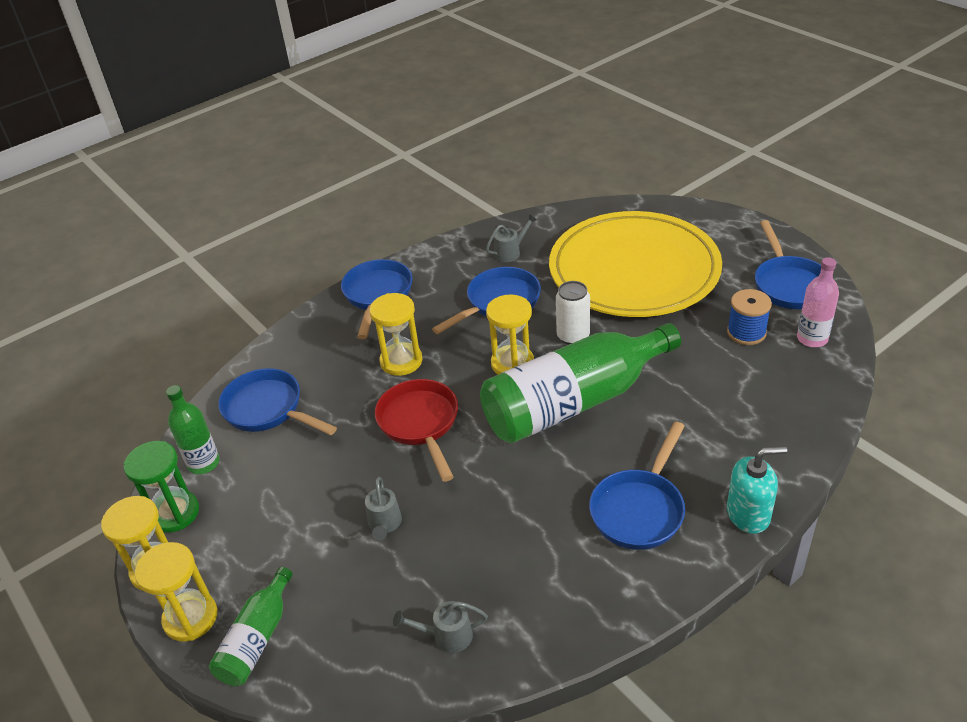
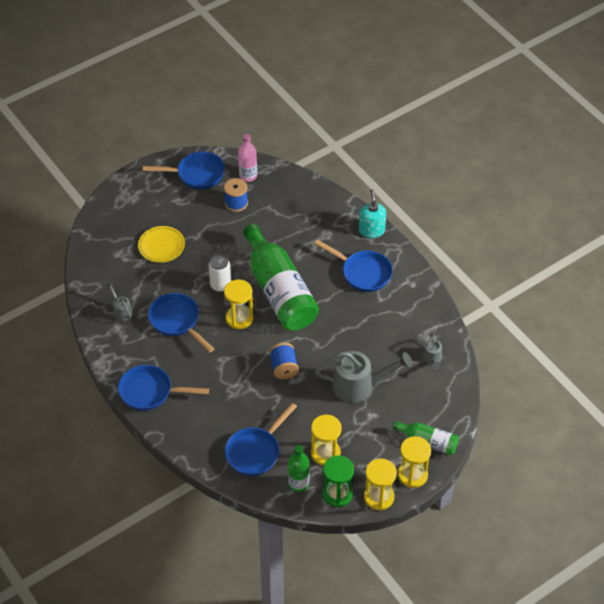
camera: 90 degrees left, 10 degrees up
grey watering can [365,477,402,540] -> grey watering can [315,351,412,403], size x2.03
yellow hourglass [369,293,422,376] -> yellow hourglass moved to [311,415,342,466]
red pan [375,379,458,482] -> blue spool [269,343,299,379]
yellow plate [549,211,722,317] -> yellow plate [138,226,185,263], size x0.41

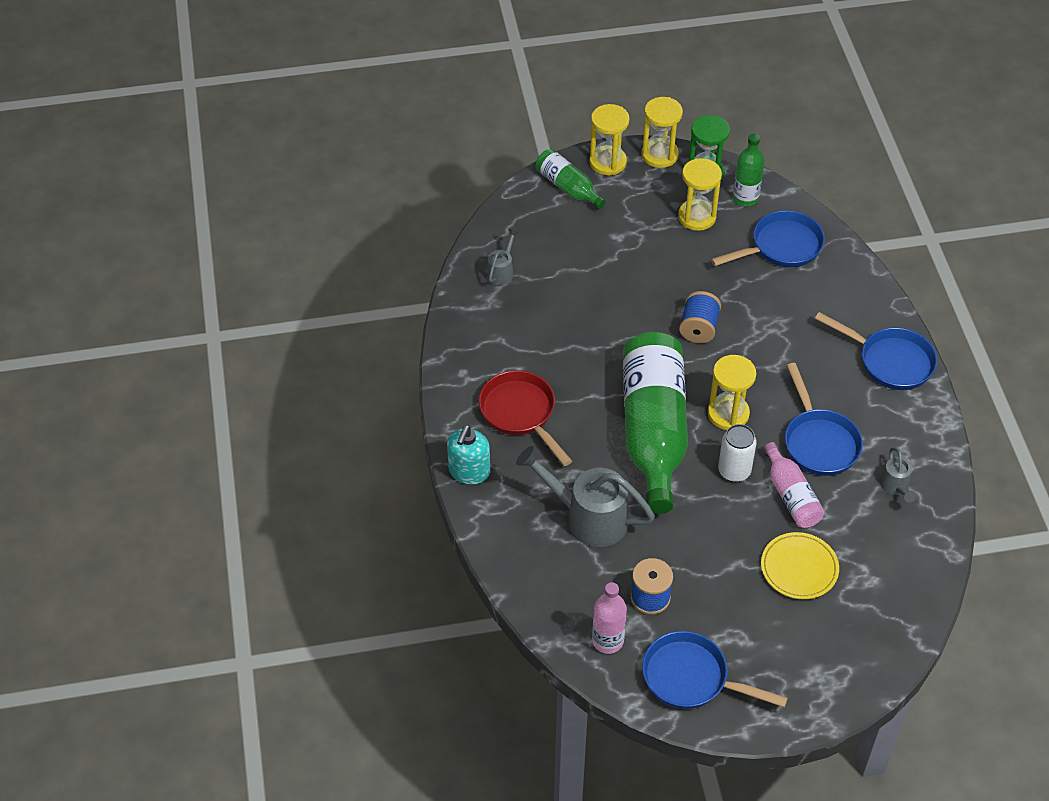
camera: 155 degrees left, 0 degrees up
blue pan [315,240,393,292] -> red pan [478,370,572,466]
grey watering can [315,351,412,403] -> grey watering can moved to [516,446,655,547]
none -> pink bottle [764,442,825,528]

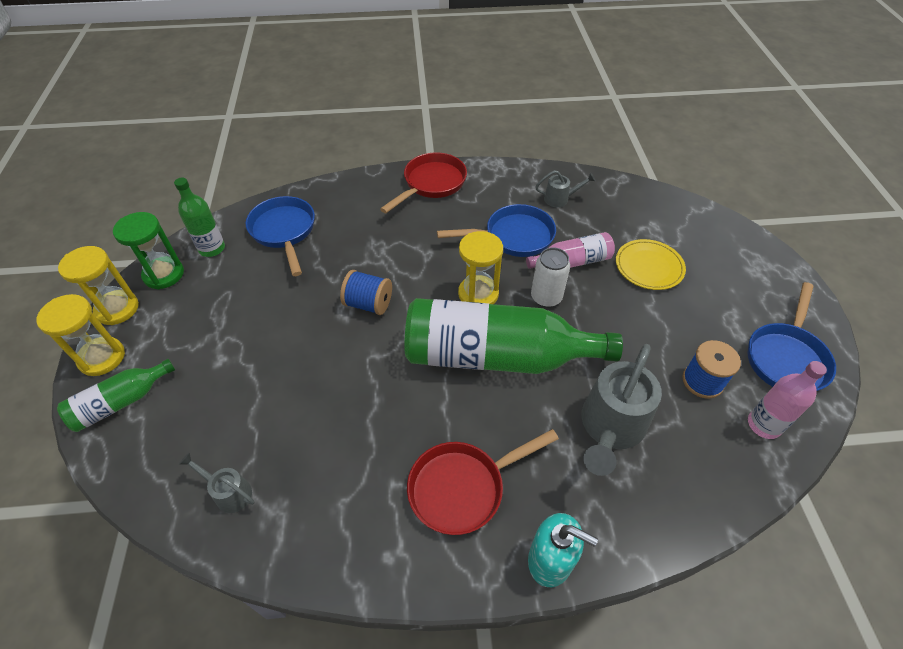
camera: 85 degrees left, 0 degrees up
yellow hourglass [678,158,722,231] -> none
blue pan [815,312,937,390] -> red pan [380,152,467,213]

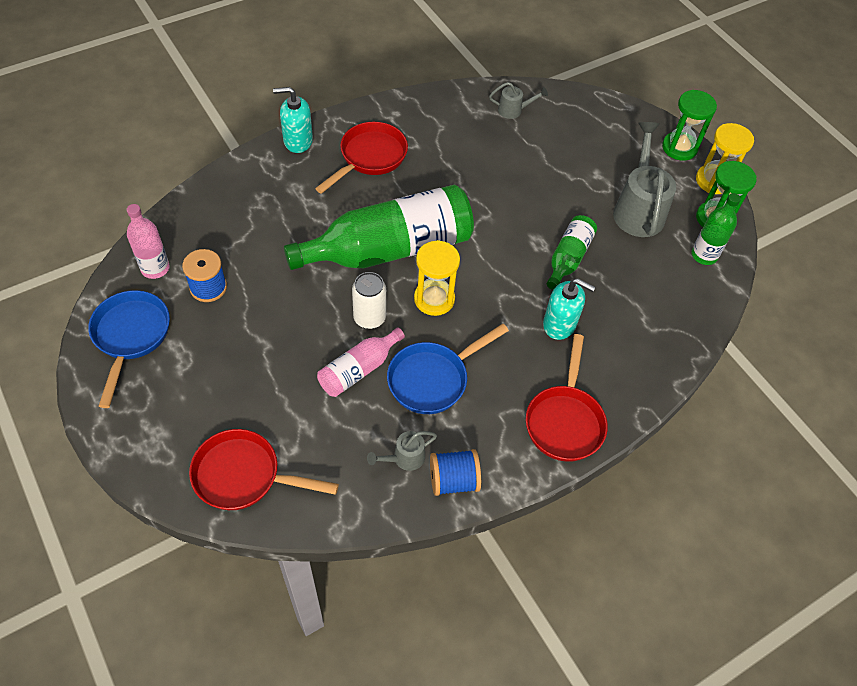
camera: 150 degrees right, 5 degrees up
yellow hourglass [36,294,125,376] -> green hourglass [662,90,717,161]
green bottle [57,359,175,432] -> green bottle moved to [547,215,597,290]
blue pan [246,196,315,276] -> none
blue spool [340,270,392,315] -> blue spool moved to [430,449,481,496]
grey watering can [581,344,662,476] -> grey watering can moved to [613,122,676,237]
yellow plate [616,239,686,290] -> none
none -> red pan [189,429,339,510]
none -> turquoise soap dispenser [543,278,595,340]

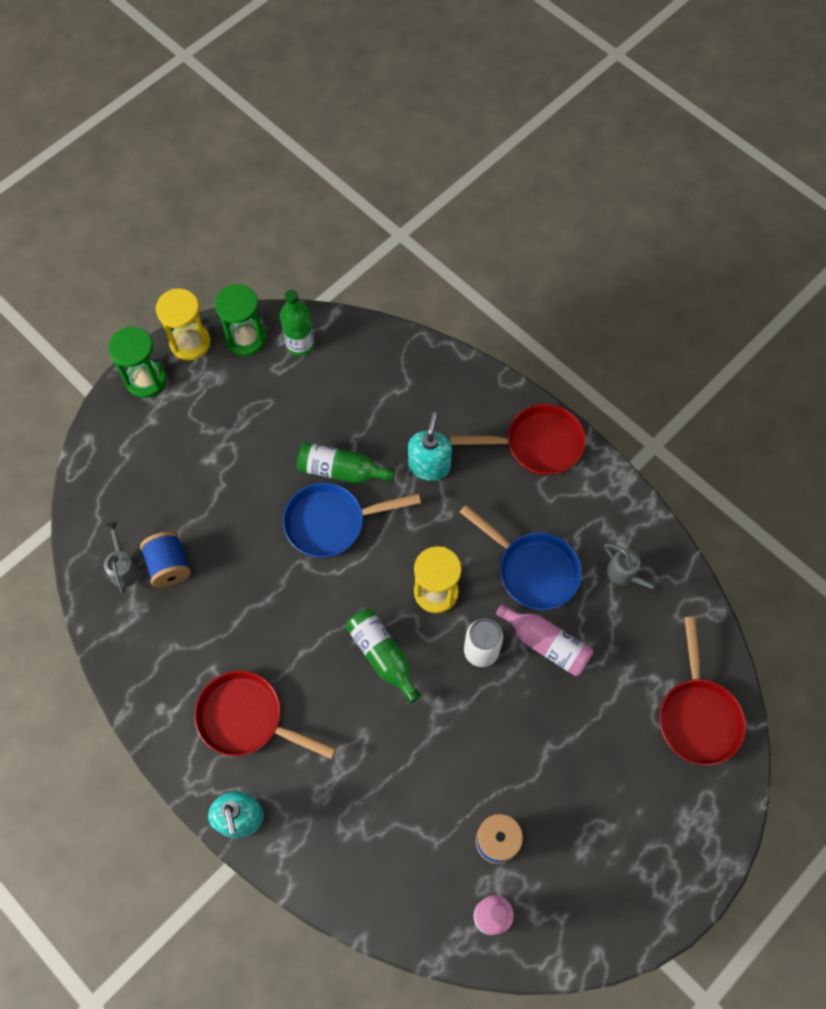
camera: 100 degrees left, 10 degrees up
blue pan [88,290,170,408] -> blue pan moved to [283,483,421,558]
green bottle [284,185,474,270] -> green bottle [346,609,421,704], size x0.48
blue spool [430,449,481,496] -> blue spool moved to [140,531,191,587]
grey watering can [613,122,676,237] -> none

